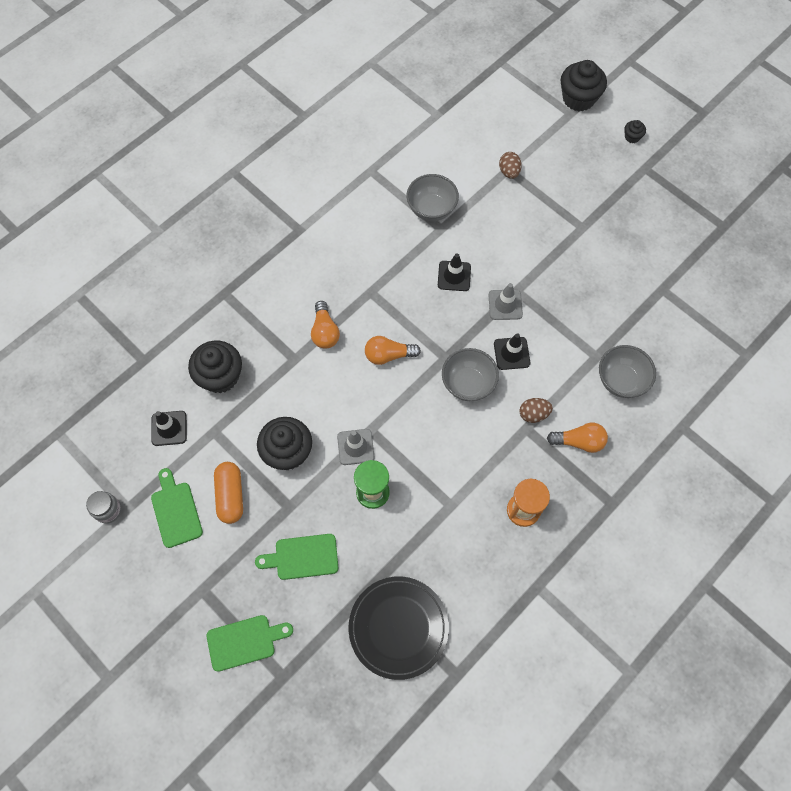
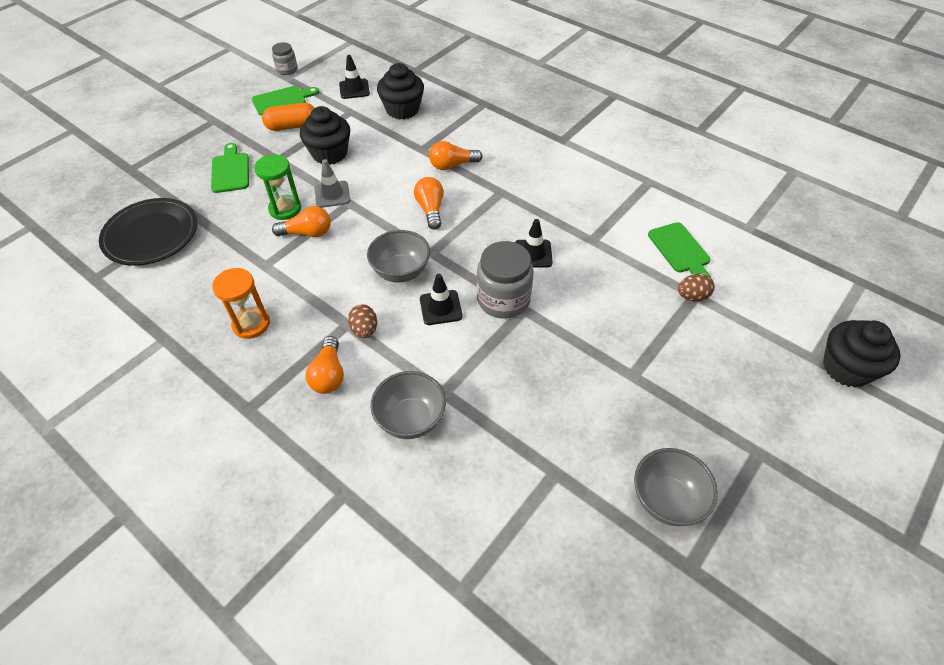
camera: 85 degrees right, 15 degrees down
green cutting board [206,615,293,672] -> green cutting board moved to [648,222,711,278]
grey bowl [407,174,459,221] -> grey bowl moved to [634,448,718,526]
grey traffic cone [489,283,523,320] -> grey jar [477,241,534,319]
black cupcake [624,120,646,143] -> none
none -> orange light bulb [272,206,331,237]

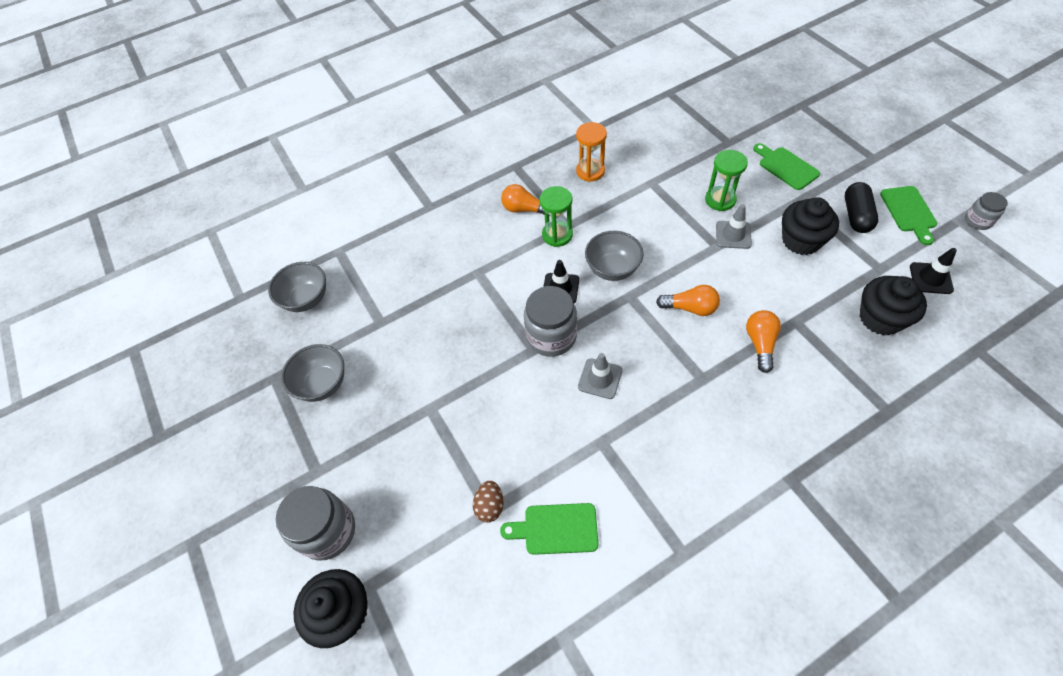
camera: 115 degrees right, 5 degrees up
black plate [99,198,197,266] -> none
green cutting board [211,143,249,193] -> green cutting board turned 135 degrees counterclockwise [753,143,820,190]
orange capsule [262,103,314,131] -> black capsule [845,182,878,233]
orange light bulb [272,206,331,237] -> none
brown egg [348,304,377,338] -> green hourglass [540,186,573,247]
grey bowl [370,371,446,439] -> grey bowl moved to [268,262,326,312]
black traffic cone [515,219,553,268] -> grey traffic cone [578,353,622,399]
none -> grey jar [276,486,355,561]

